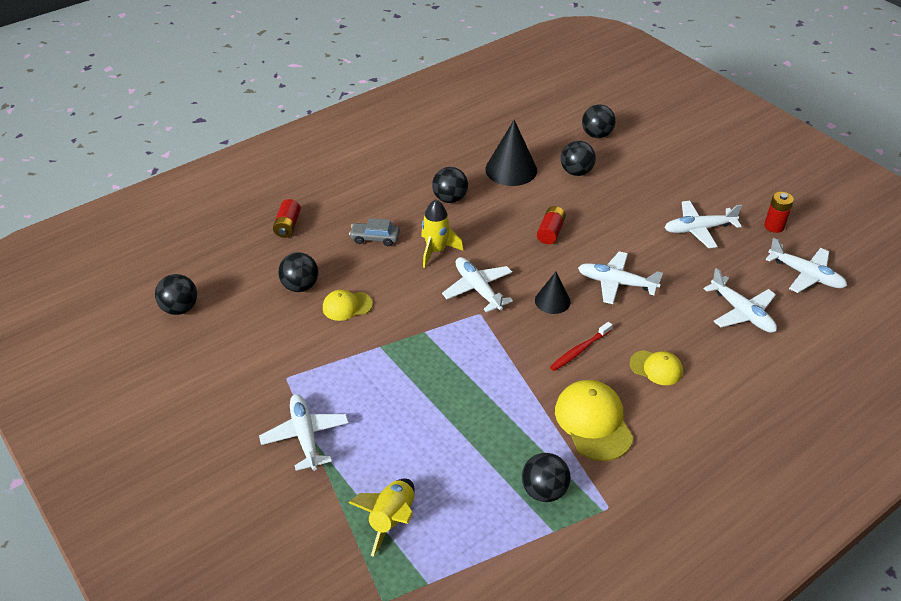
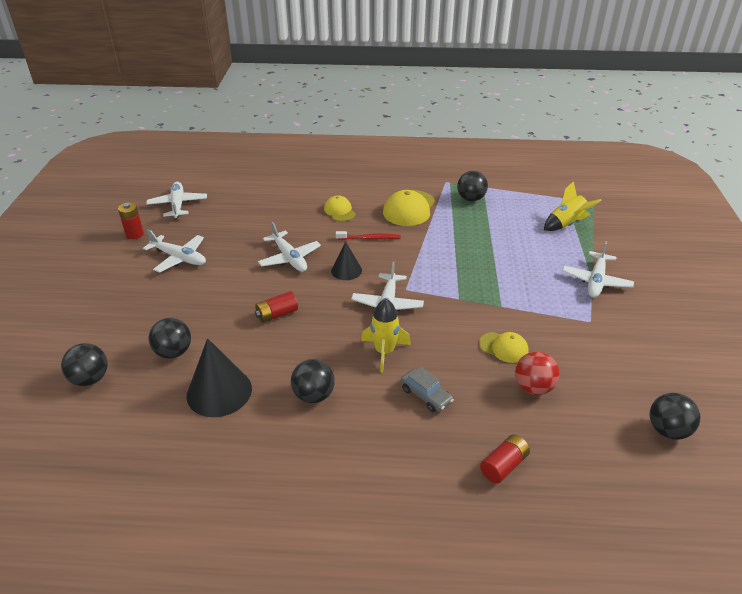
camera: 140 degrees left, 5 degrees down
black ball [278,252,319,292] -> red ball [515,351,560,395]
white plane [704,268,777,333] -> none

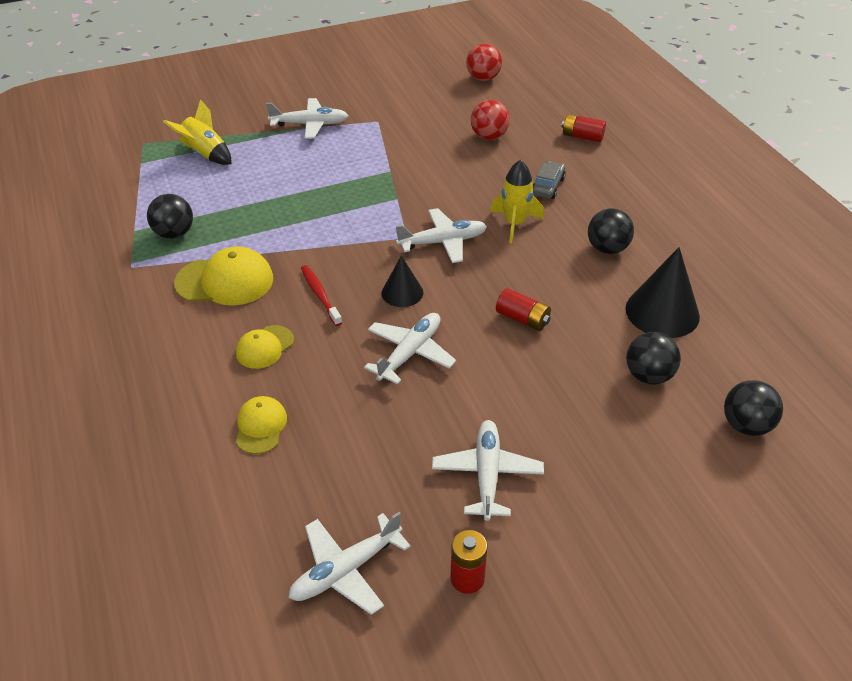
camera: 115 degrees left, 5 degrees up
yellow cap [479,332,529,363] -> yellow cap moved to [236,396,287,454]
black ball [650,393,700,440] -> red ball [466,44,502,81]

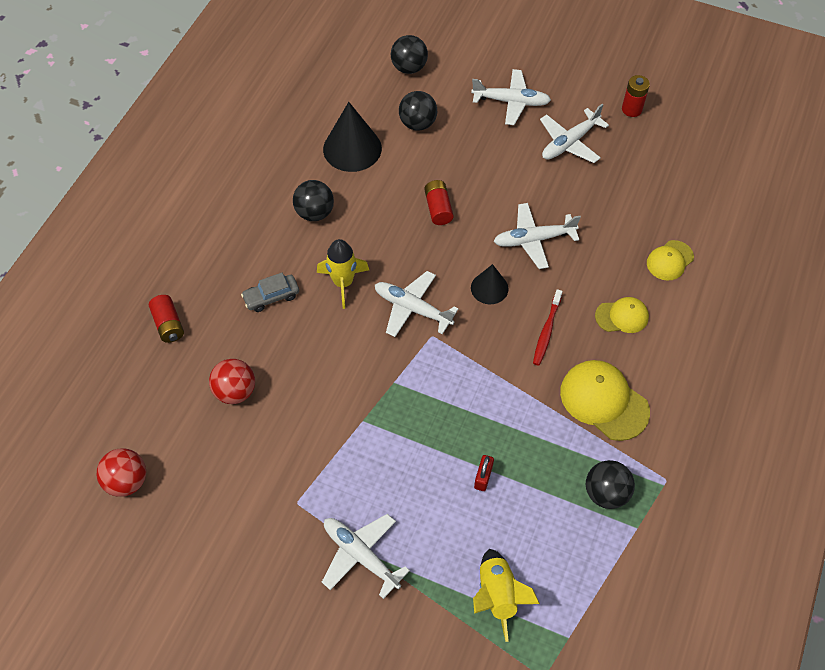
camera: 135 degrees left, 15 degrees up
white plane [289,512,411,615] -> white plane moved to [471,69,551,125]
none -> red padlock [474,455,494,491]

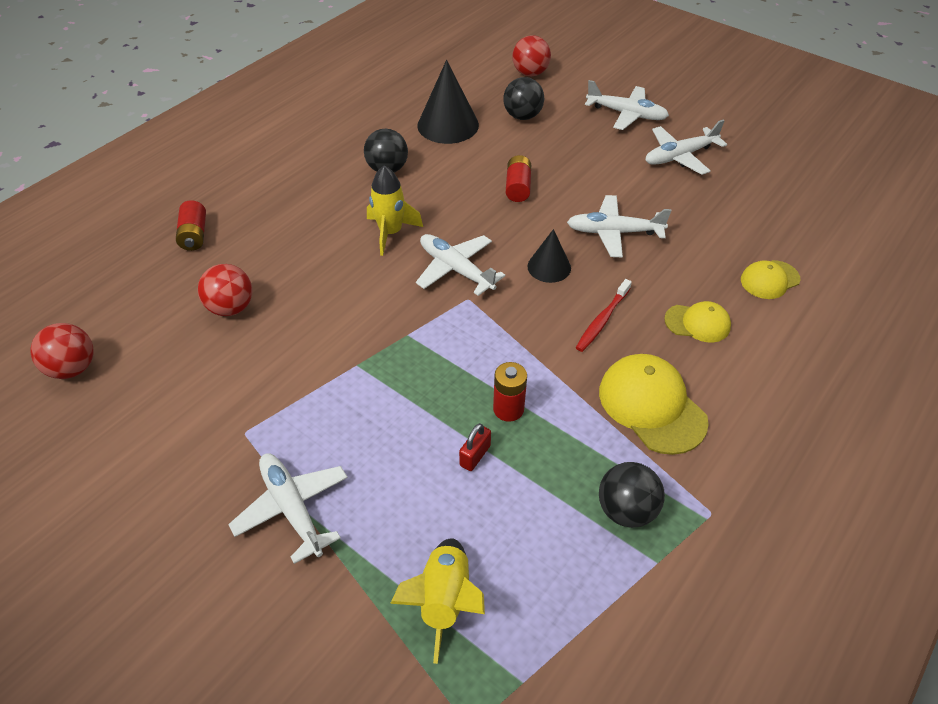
camera: 15 degrees right, 10 degrees down
grey car [241,273,299,312] -> none
black ball [391,35,428,74] -> red ball [512,35,551,76]
red battery [622,75,650,117] -> red battery moved to [493,362,527,422]

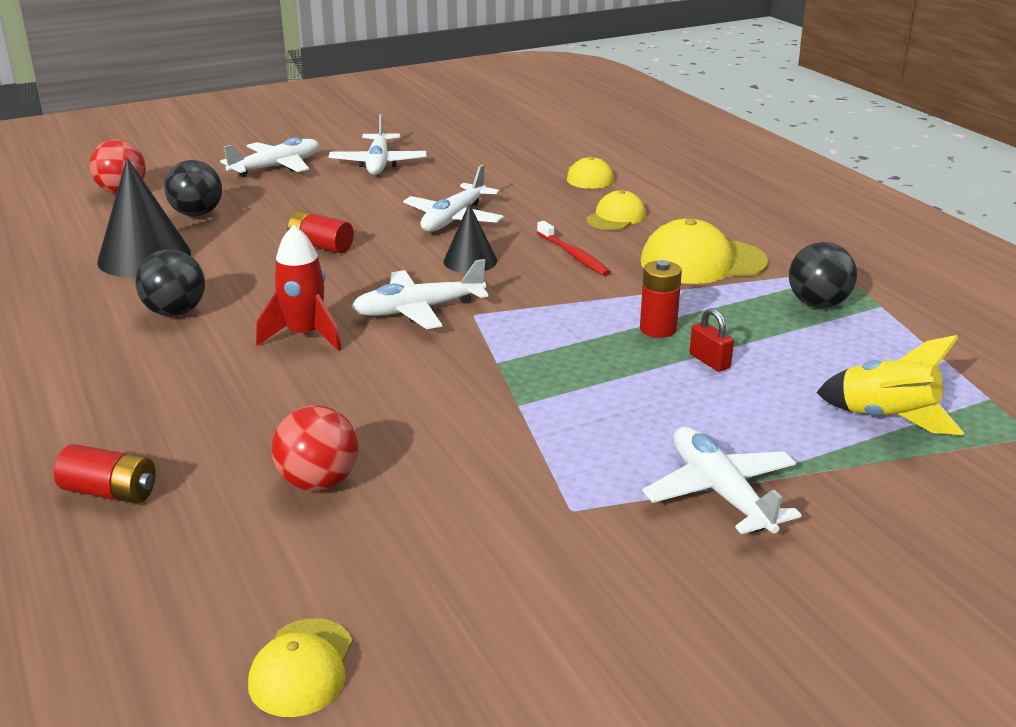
camera: 65 degrees left, 20 degrees down
red ball [30,323,94,379] -> yellow cap [248,618,353,717]
white plane [228,453,348,564] -> white plane turned 75 degrees clockwise [642,427,802,534]
yellow rocket [367,166,423,256] -> red rocket [256,225,342,351]

